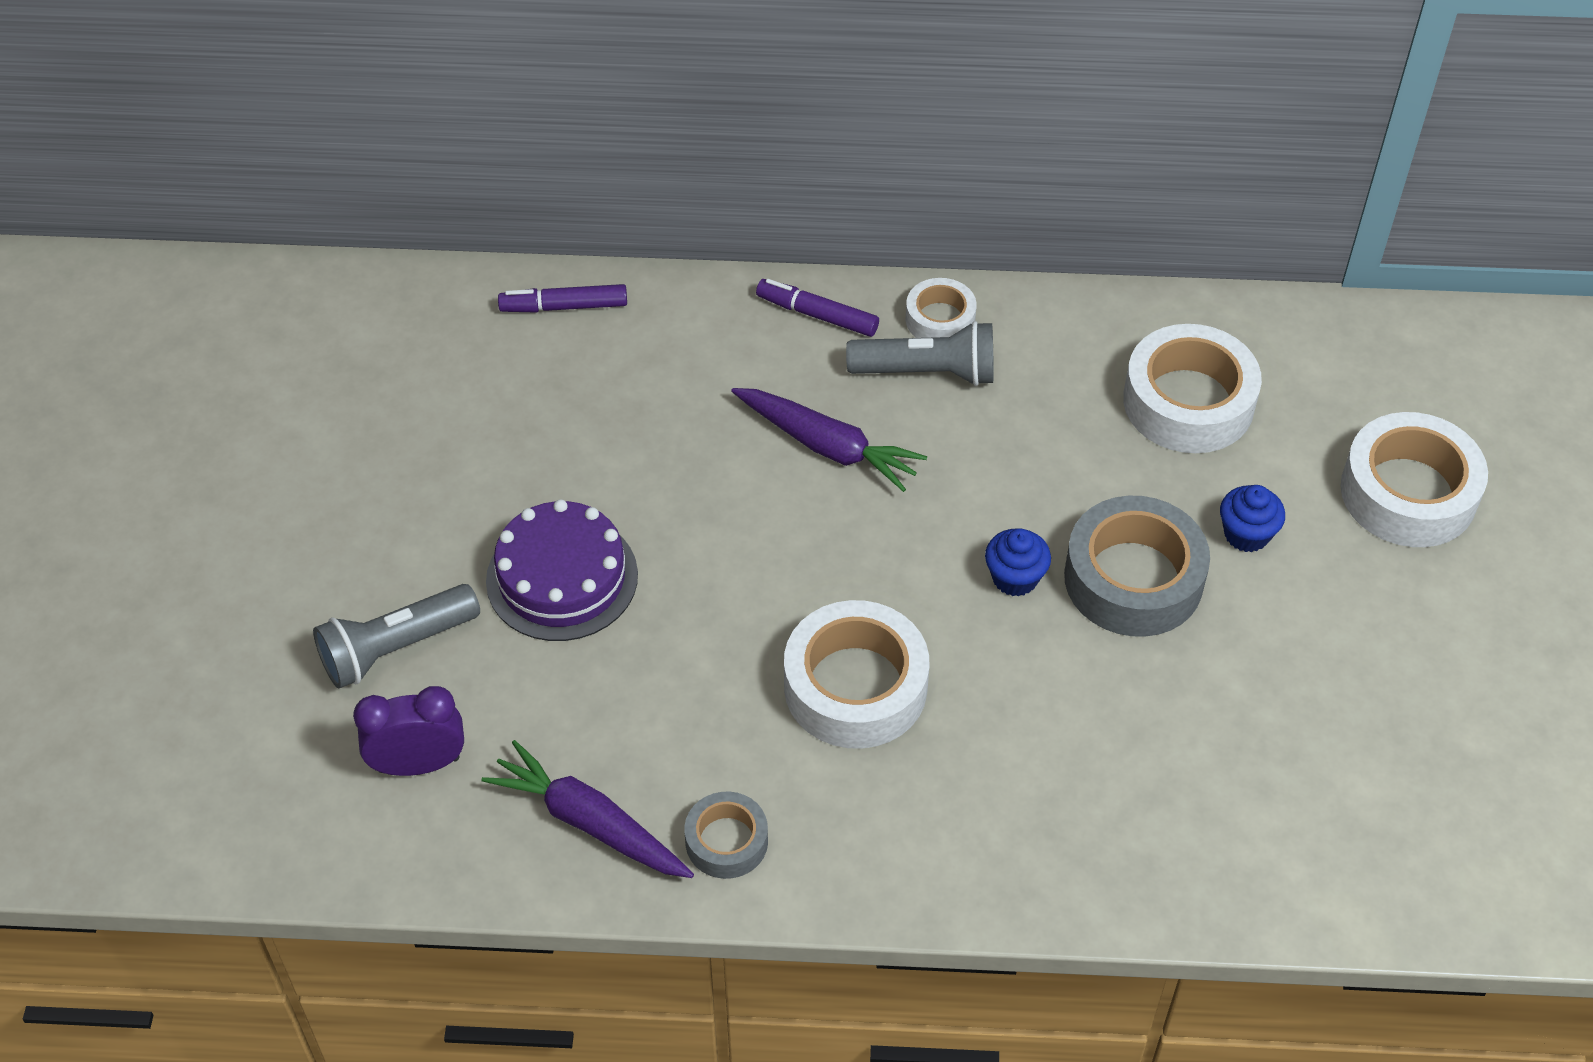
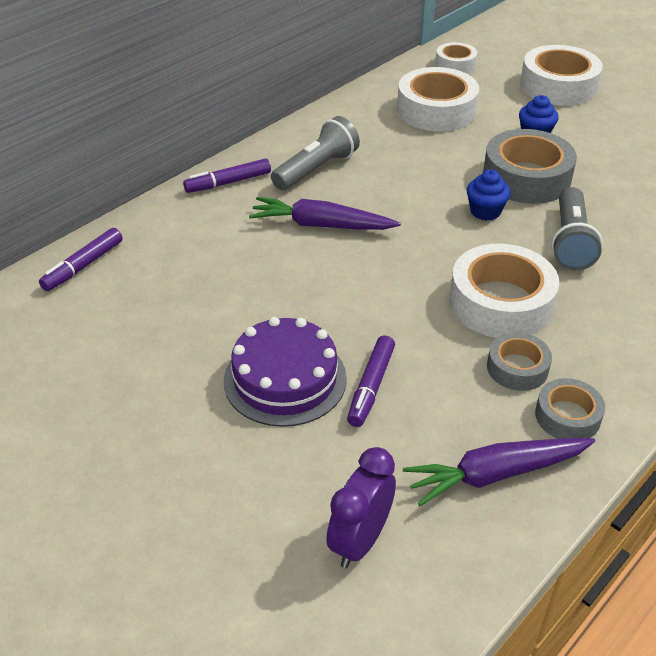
camera: 50 degrees left, 10 degrees down
grey flashlight [313,584,480,689] -> grey flashlight moved to [551,187,603,270]
purple carrot [731,388,927,492] -> purple carrot turned 150 degrees counterclockwise [249,197,401,230]
white tape [905,278,977,338] -> white tape moved to [435,42,477,73]
none -> purple marker [347,335,395,427]
none -> grey tape [487,332,552,391]

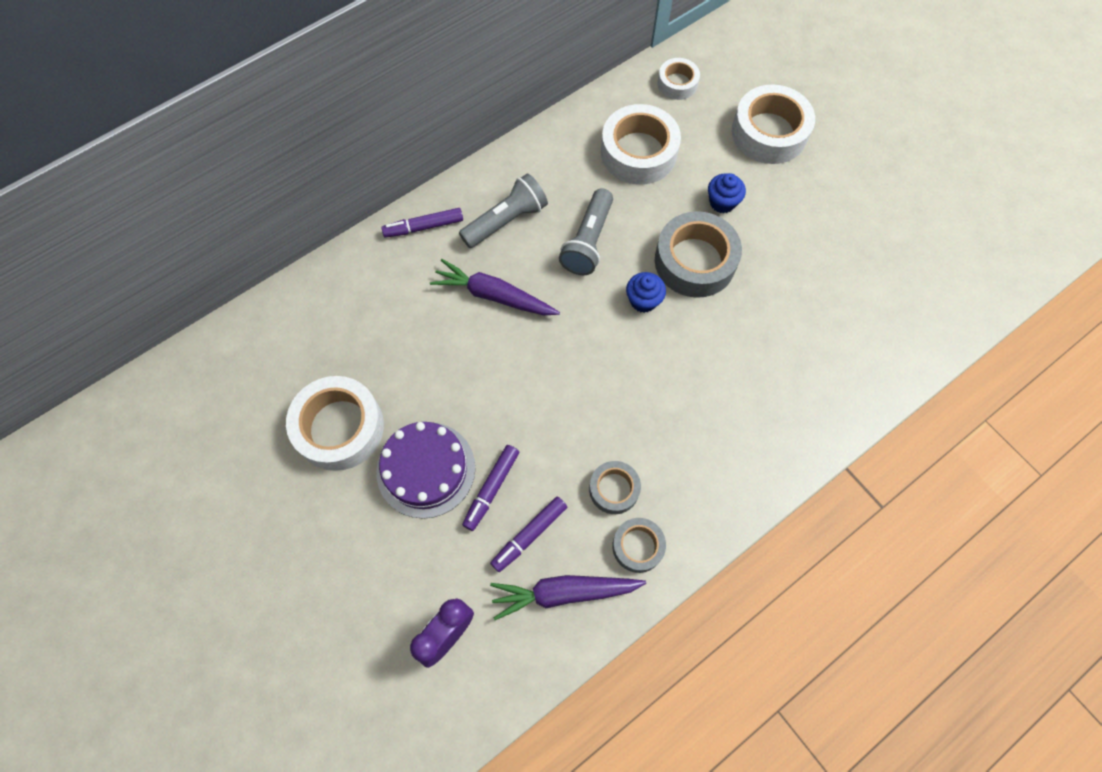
camera: 10 degrees right, 25 degrees up
purple marker [39,228,123,291] -> purple marker moved to [490,496,567,572]
white tape [449,243,559,338] -> white tape moved to [286,376,384,471]
grey flashlight [551,187,603,270] -> grey flashlight moved to [559,188,613,275]

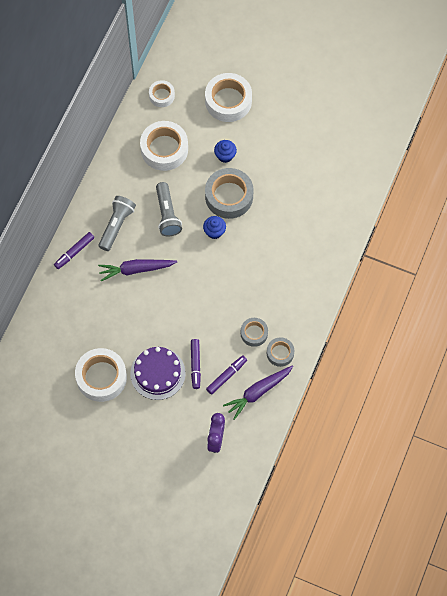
camera: 30 degrees left, 0 degrees up
purple marker [490,496,567,572] -> purple marker turned 150 degrees counterclockwise [206,355,247,395]

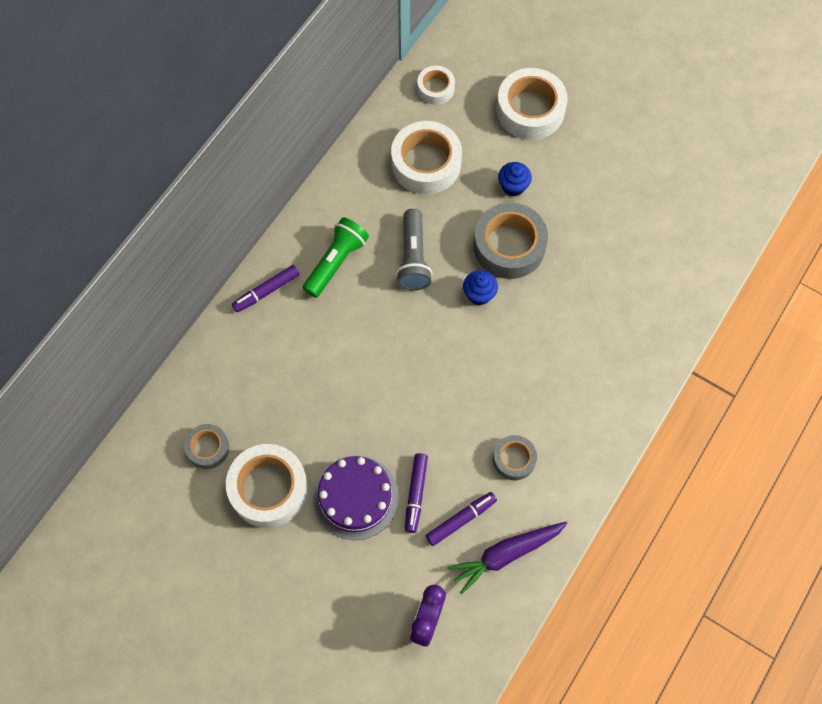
camera: 10 degrees right, 0 degrees up
grey flashlight [98,196,136,251] -> green flashlight [303,217,369,298]
purple carrot [98,259,177,281] -> none
grey tape [267,337,294,367] -> grey tape moved to [184,424,229,469]

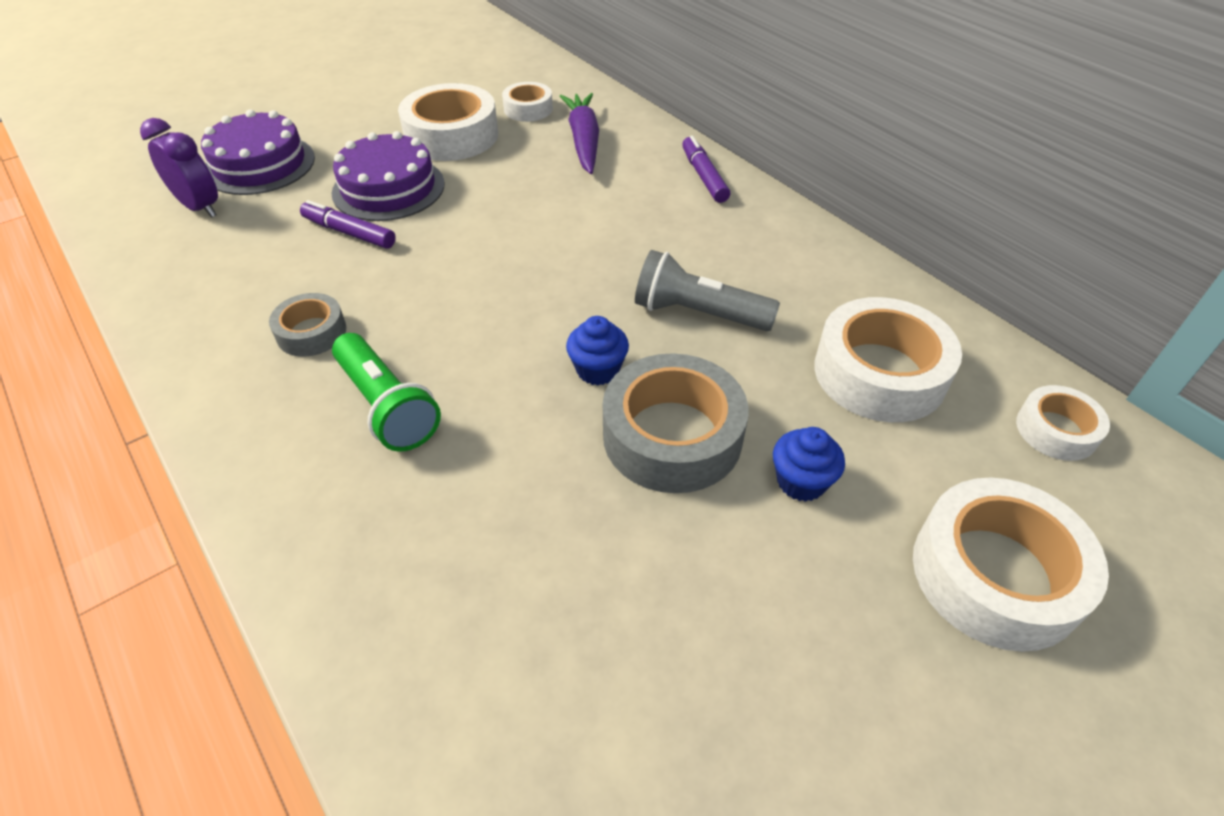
camera: 110 degrees right, 20 degrees down
grey tape [184,424,229,469] -> white tape [502,82,553,122]
green flashlight [303,217,369,298] -> green flashlight moved to [332,333,441,452]
purple marker [426,492,497,546] -> none
purple carrot [447,522,568,594] -> purple carrot moved to [560,93,599,174]
none -> purple cake [201,110,315,195]

